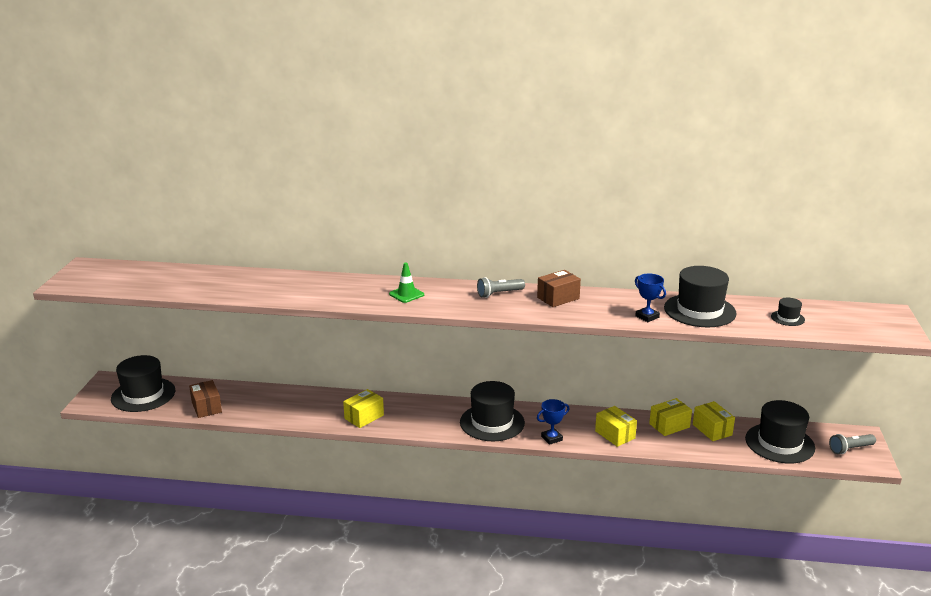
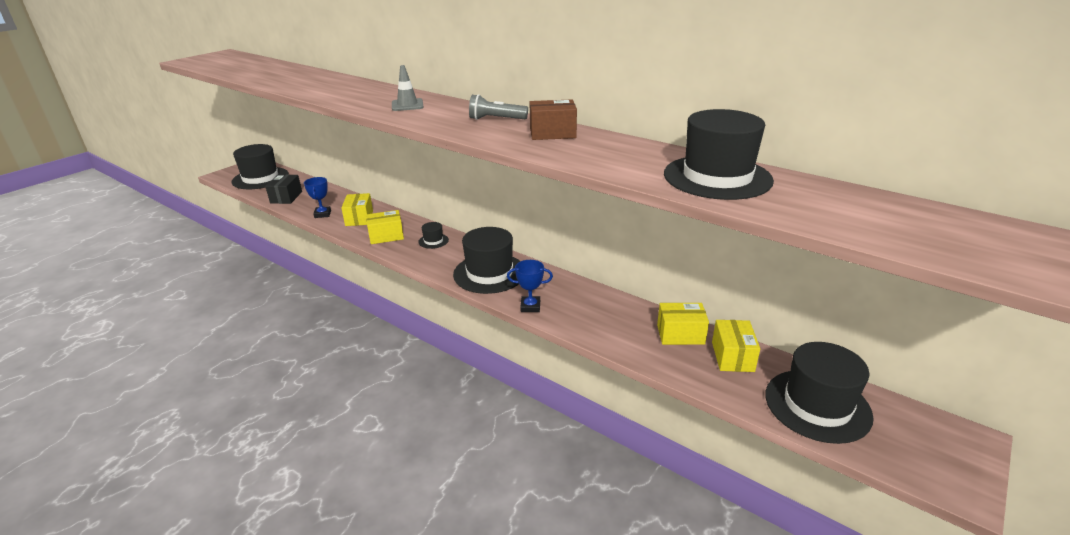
camera: 30 degrees right, 5 degrees up
brown box [189,380,222,418] -> black box [265,174,302,204]
green traffic cone [389,262,424,303] -> grey traffic cone [392,65,424,111]
yellow box [595,406,637,447] -> yellow box moved to [341,193,373,226]
blue trophy [635,274,666,322] -> blue trophy moved to [304,177,331,218]
black hat [771,298,805,326] -> black hat moved to [418,222,449,249]
grey flashlight [829,434,876,454] -> none

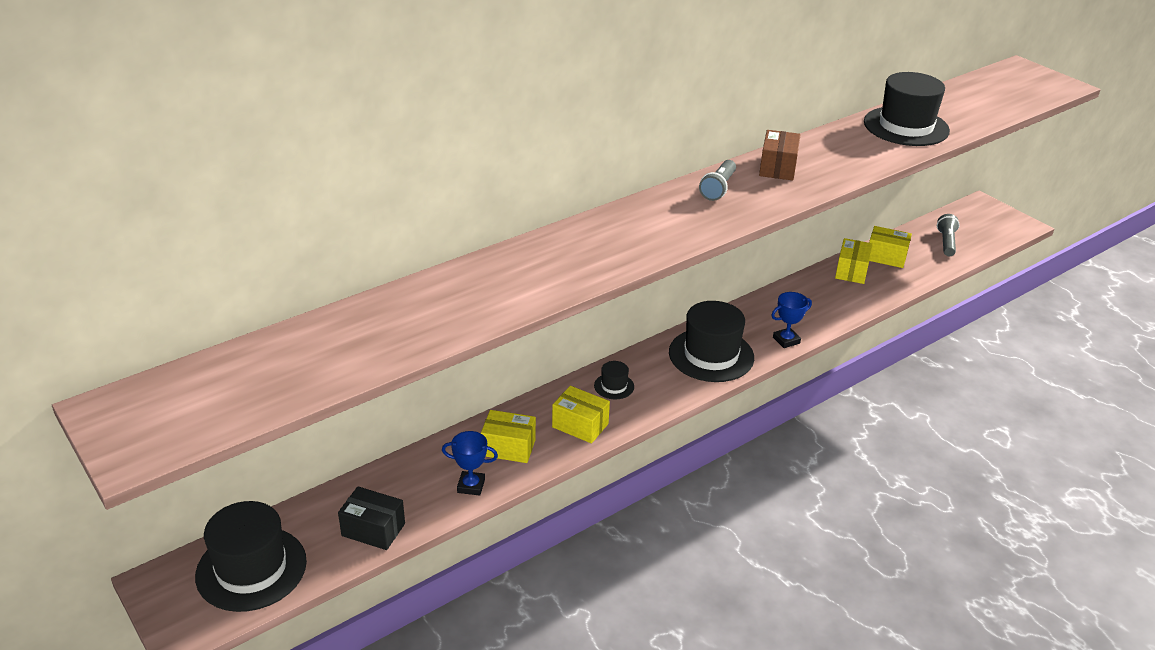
camera: 75 degrees left, 5 degrees up
yellow box [366,210,404,244] -> yellow box turned 60 degrees counterclockwise [552,386,610,444]
grey traffic cone [392,65,424,111] -> none
blue trophy [507,260,553,312] -> blue trophy turned 45 degrees clockwise [771,292,812,348]
black hat [765,342,874,444] -> grey flashlight [937,214,960,256]

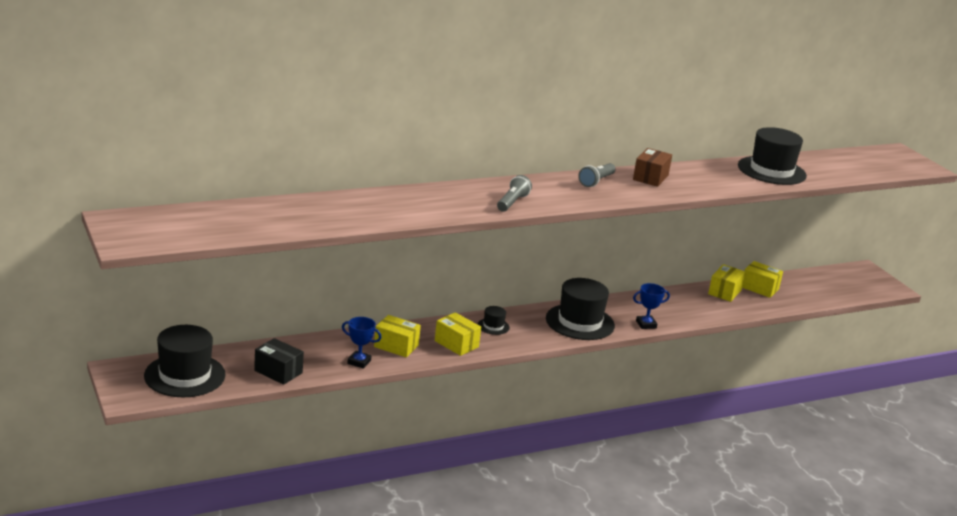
camera: 10 degrees right, 10 degrees down
grey flashlight [937,214,960,256] -> grey flashlight moved to [497,175,532,212]

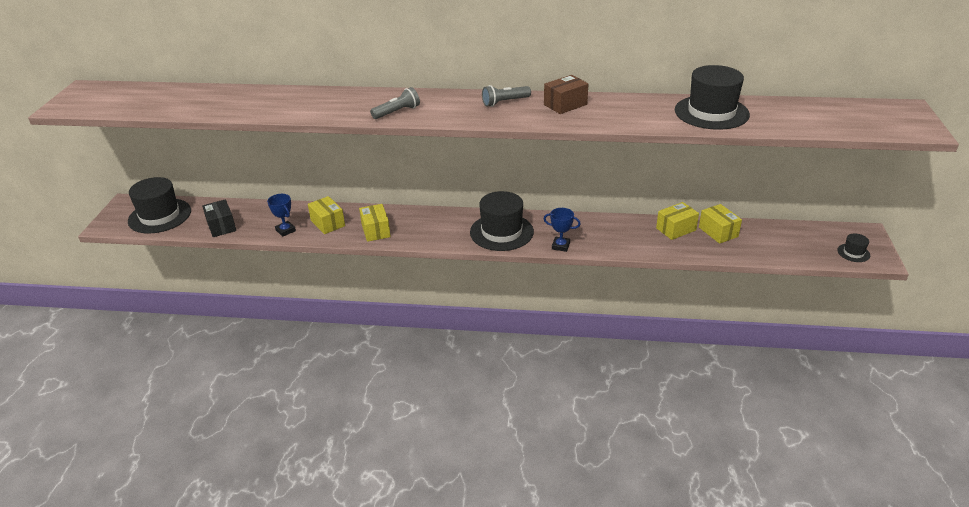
camera: 35 degrees right, 10 degrees up
black hat [478,306,510,335] -> black hat moved to [837,233,870,262]

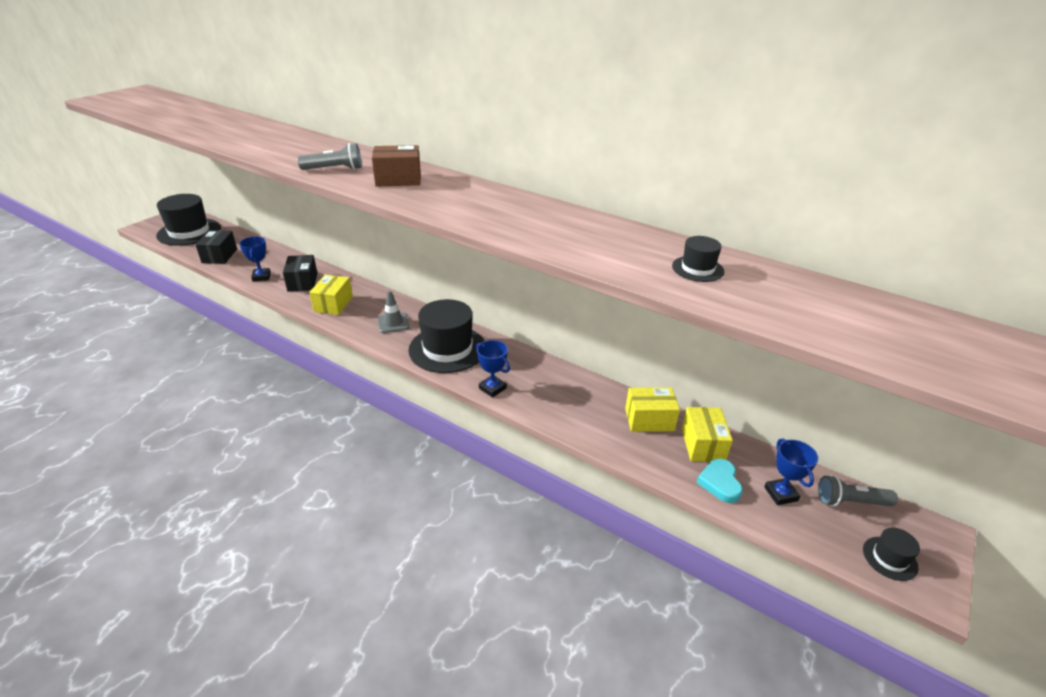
camera: 25 degrees right, 0 degrees up
yellow box [308,196,345,234] -> black box [283,255,318,292]
grey flashlight [482,85,531,107] -> grey flashlight moved to [818,475,898,507]
brown box [544,75,588,114] -> brown box moved to [372,145,421,187]
black hat [675,65,750,130] -> black hat [672,236,724,282], size x0.45
none -> grey traffic cone [377,290,410,333]
none -> turquoise heart [696,459,743,503]
none -> blue trophy [764,439,818,505]

